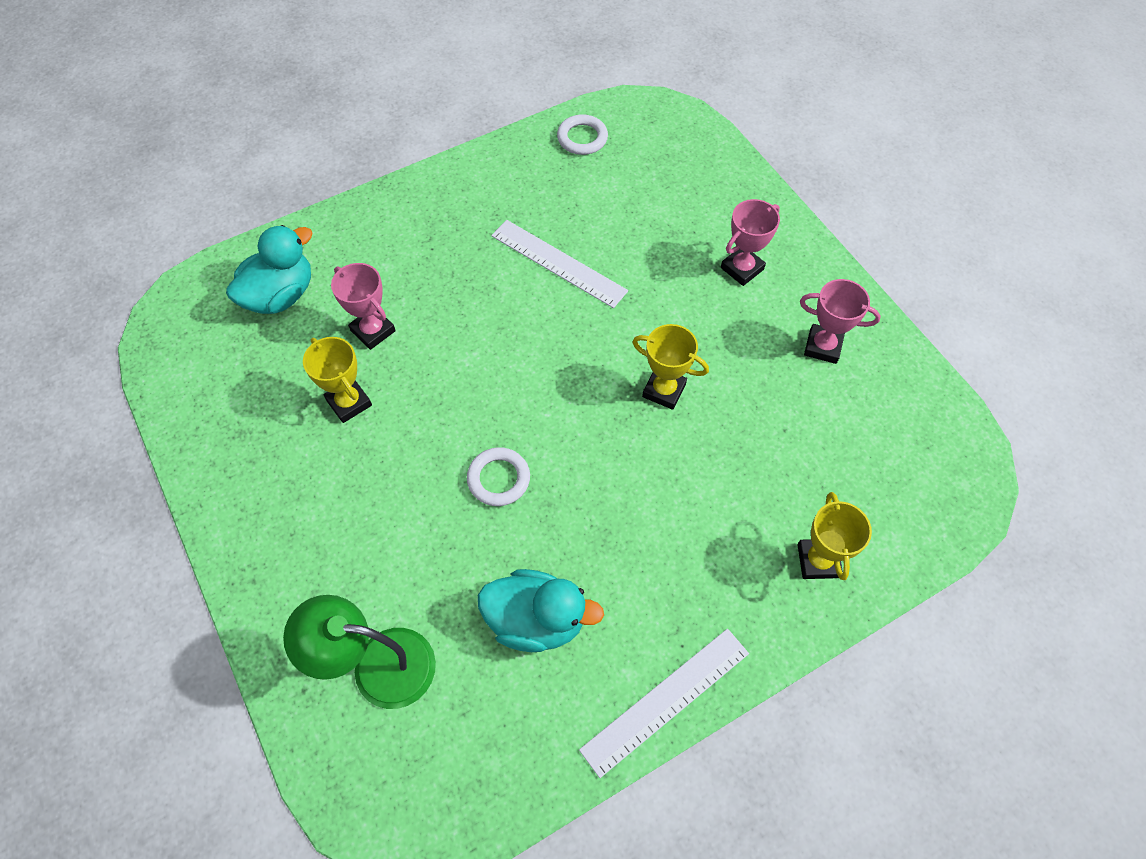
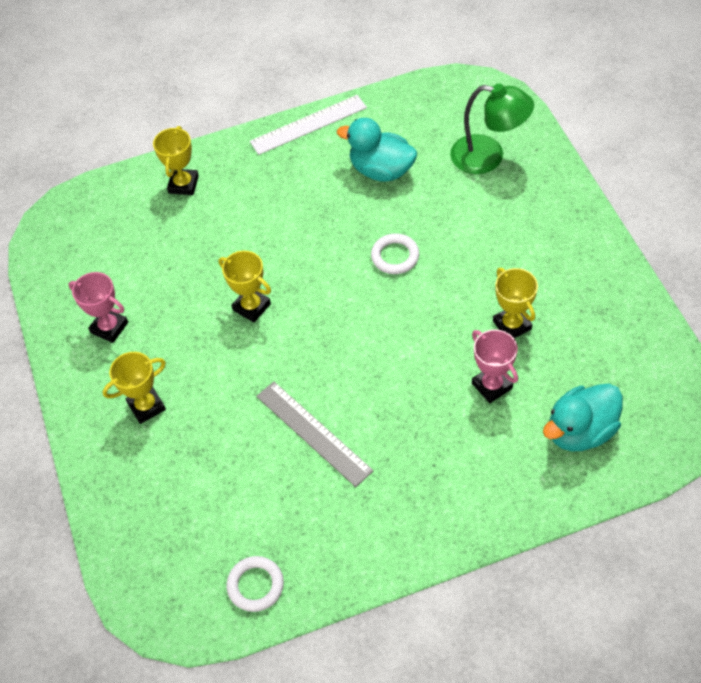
camera: 165 degrees left, 5 degrees down
white ruler [491,220,628,308] -> grey ruler [256,382,374,487]
pink trophy [721,199,780,286] -> yellow trophy [102,352,166,424]

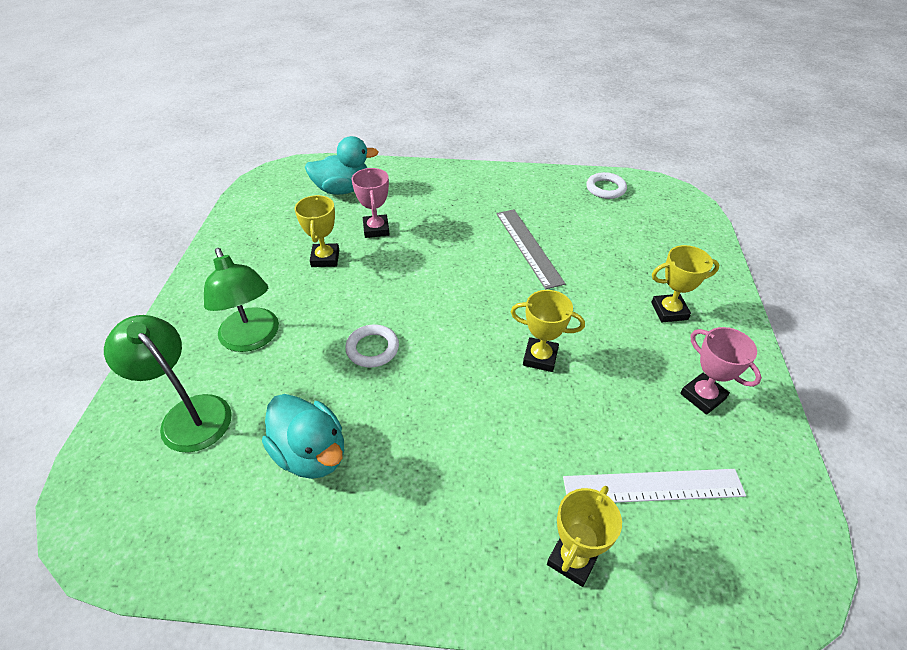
camera: 160 degrees left, 10 degrees down
yellow trophy [219,251,271,323] -> yellow trophy turned 45 degrees counterclockwise [511,290,585,372]
white ruler [250,95,367,155] -> white ruler moved to [563,469,746,503]
none -> green lamp [204,248,279,352]

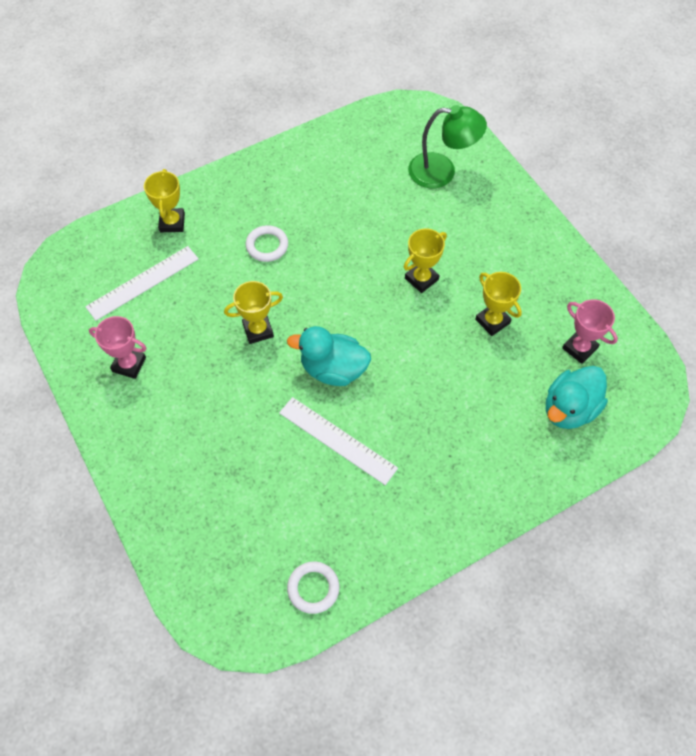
camera: 145 degrees right, 15 degrees up
green lamp [204,248,279,352] -> none
turquoise duck [262,394,344,479] -> turquoise duck moved to [287,326,371,386]
white ring [345,324,399,368] -> white ring moved to [246,225,288,262]
pink trophy [351,168,390,238] -> pink trophy moved to [562,299,618,364]
grey ruler [496,209,566,289] -> white ruler [279,397,398,485]
yellow trophy [651,245,719,322] -> yellow trophy moved to [404,228,447,293]

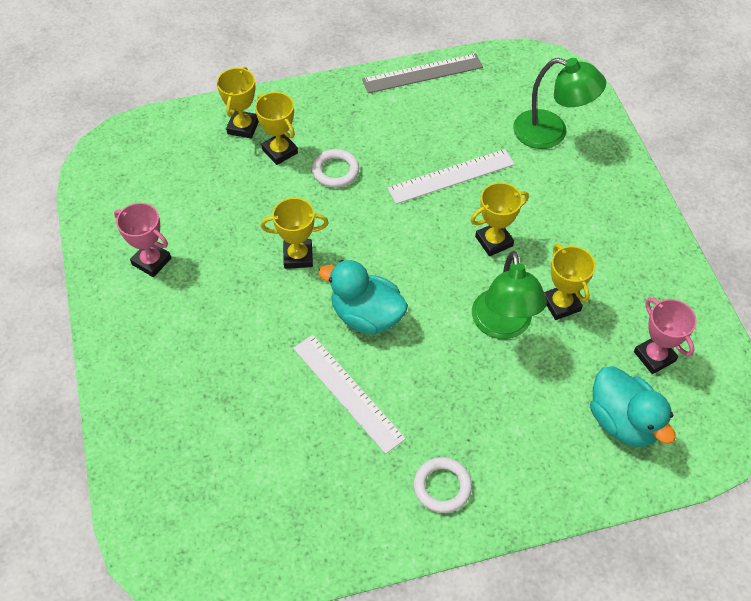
camera: 15 degrees right, 5 degrees down
white ruler [85,246,199,321] -> white ruler moved to [387,149,515,204]
white ring [287,561,340,614] -> white ring moved to [414,457,472,513]
turquoise duck [546,366,608,429] -> turquoise duck turned 90 degrees counterclockwise [590,366,676,447]
none -> yellow trophy [255,92,298,165]
none -> grey ruler [362,53,483,93]
none -> green lamp [472,251,547,339]

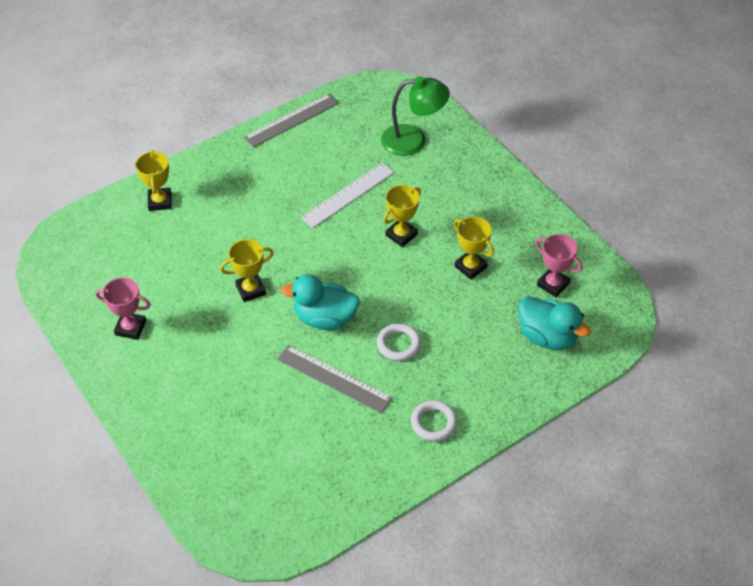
camera: 20 degrees left, 5 degrees down
yellow trophy [255,92,298,165] -> none
white ruler [293,335,406,454] -> grey ruler [277,345,393,413]
white ring [312,149,359,188] -> white ring moved to [377,323,421,361]
green lamp [472,251,547,339] -> none

